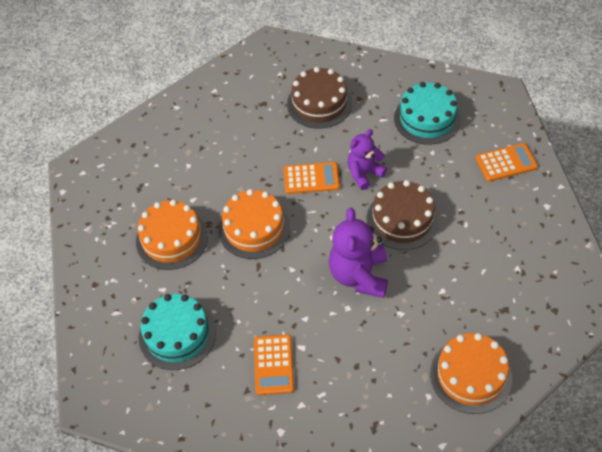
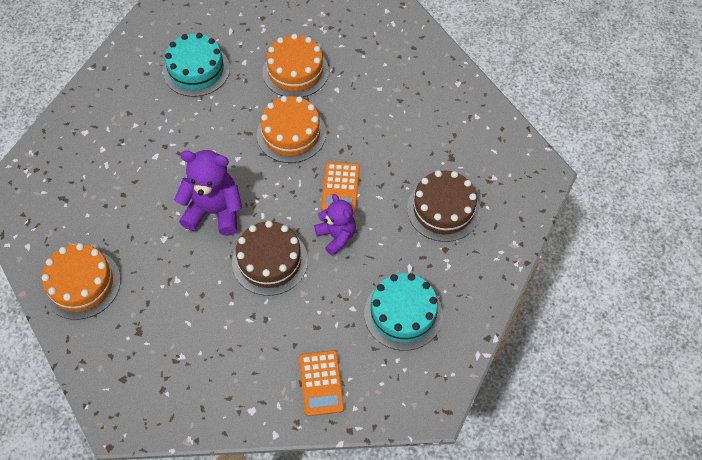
camera: 95 degrees right, 5 degrees up
orange calculator [254,334,294,395] -> none

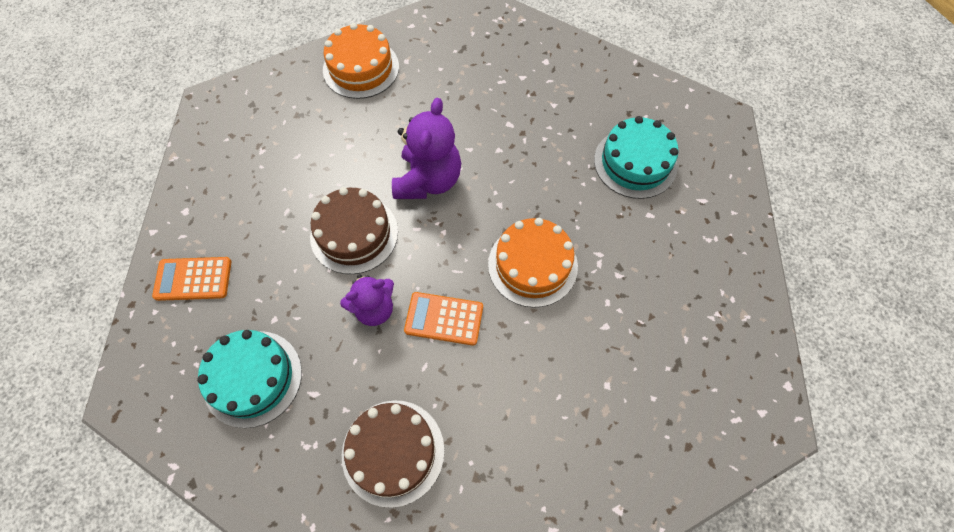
camera: 95 degrees right, 5 degrees up
orange cake [262,34,329,97] -> none

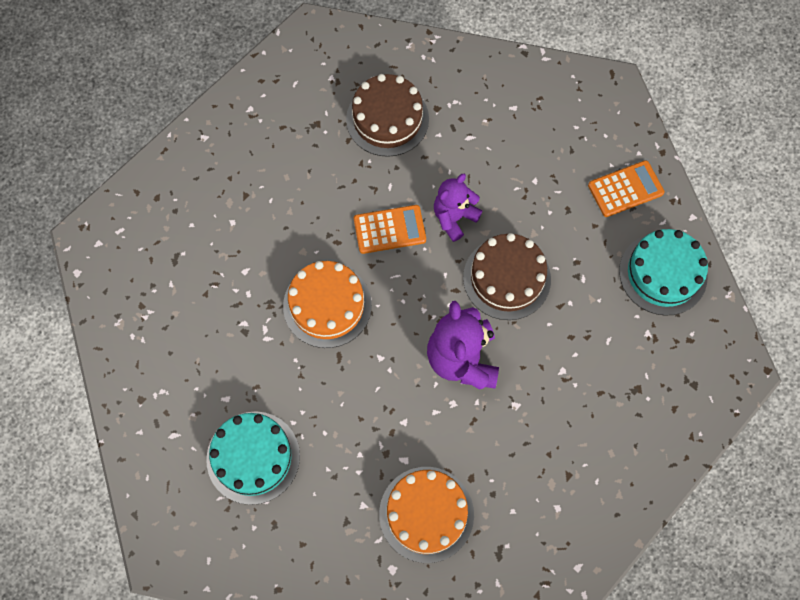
camera: 160 degrees right, 5 degrees up
turquoise cake [197,330,302,428] -> turquoise cake moved to [619,229,708,316]
orange cake [323,23,399,99] -> orange cake moved to [379,467,474,563]

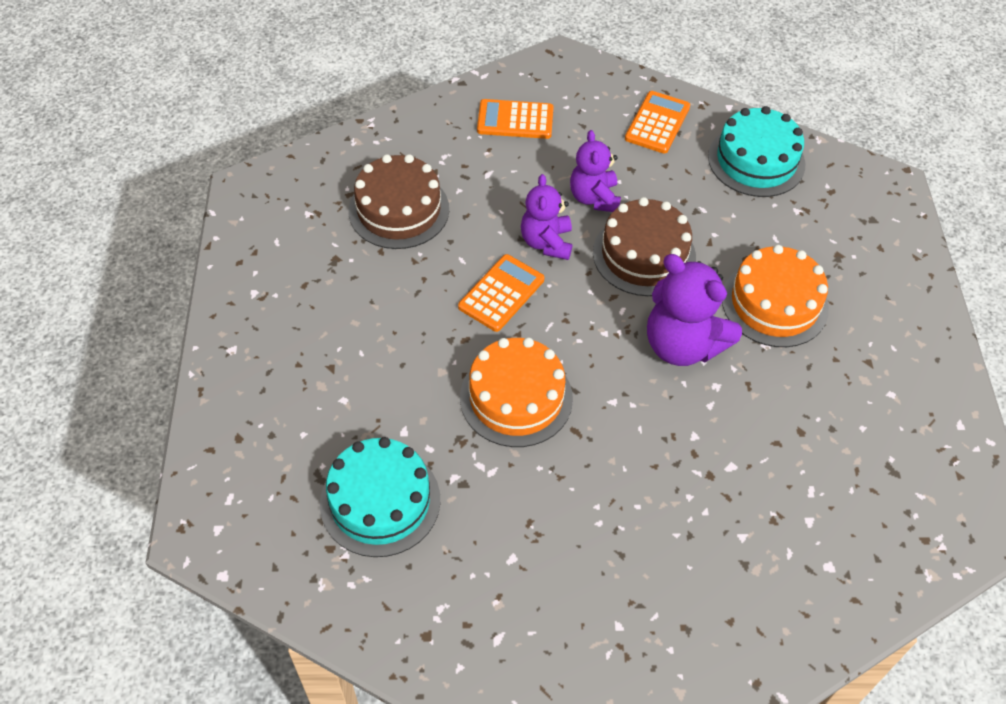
camera: 45 degrees left, 15 degrees down
turquoise cake [206,411,300,505] -> turquoise cake moved to [320,437,440,557]
orange cake [379,467,474,563] -> orange cake moved to [722,245,829,347]
none -> orange calculator [477,99,554,139]
none -> purple teddy bear [570,130,621,212]

